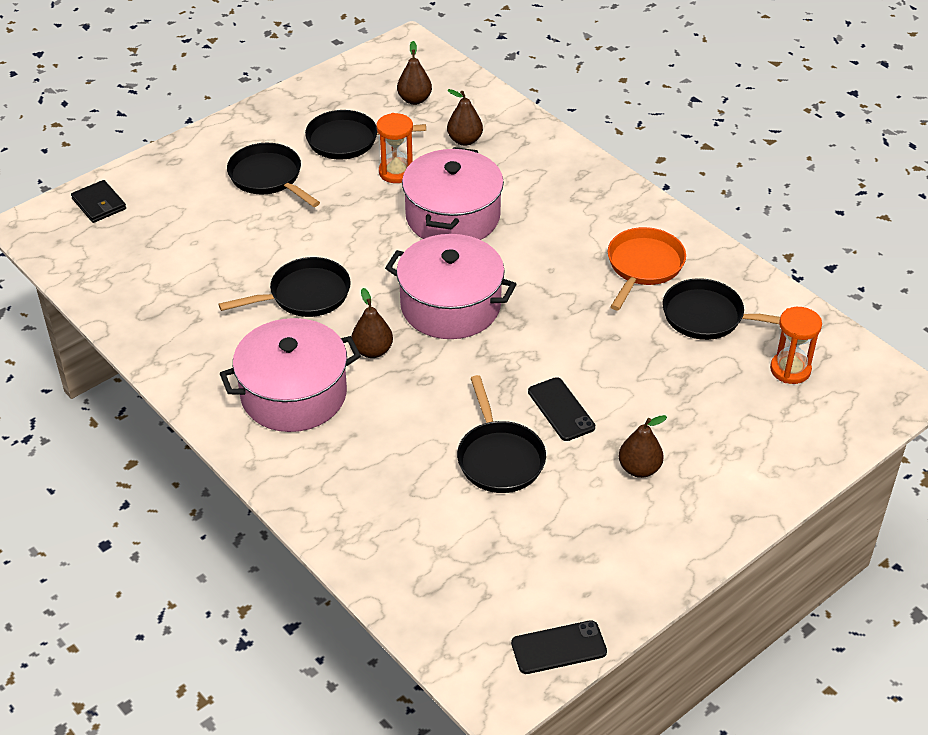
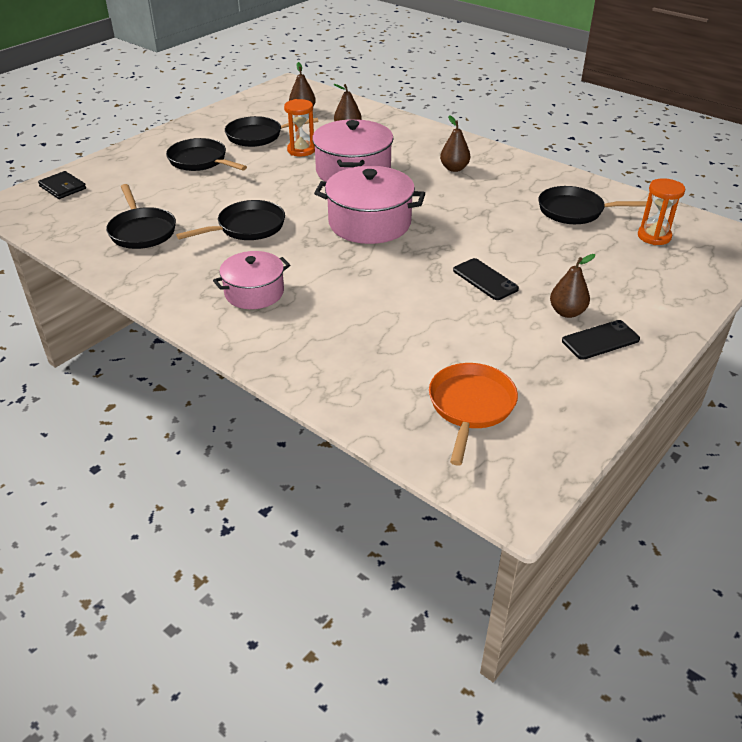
camera: 10 degrees left, 5 degrees down
pink pot [220,318,361,432] -> pink pot [213,251,290,309], size x0.64
brown pear [352,288,393,358] -> brown pear moved to [440,115,470,172]
black pan [457,375,546,493] -> black pan moved to [106,184,176,249]
black phone [511,620,607,674] -> black phone moved to [562,320,640,360]
orange pan [608,227,686,310] -> orange pan moved to [429,363,518,466]

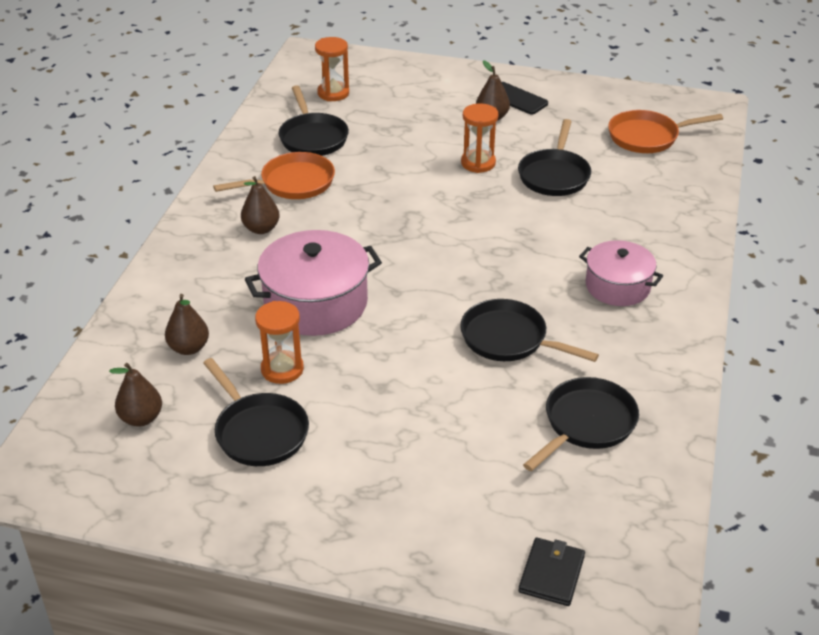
camera: 115 degrees left, 0 degrees up
black pan [166,138,247,171] -> black pan moved to [518,119,591,196]
pink pot [314,166,425,244] -> none
black phone [453,258,519,300] -> orange hourglass [461,103,499,173]
none -> orange pan [213,152,335,199]

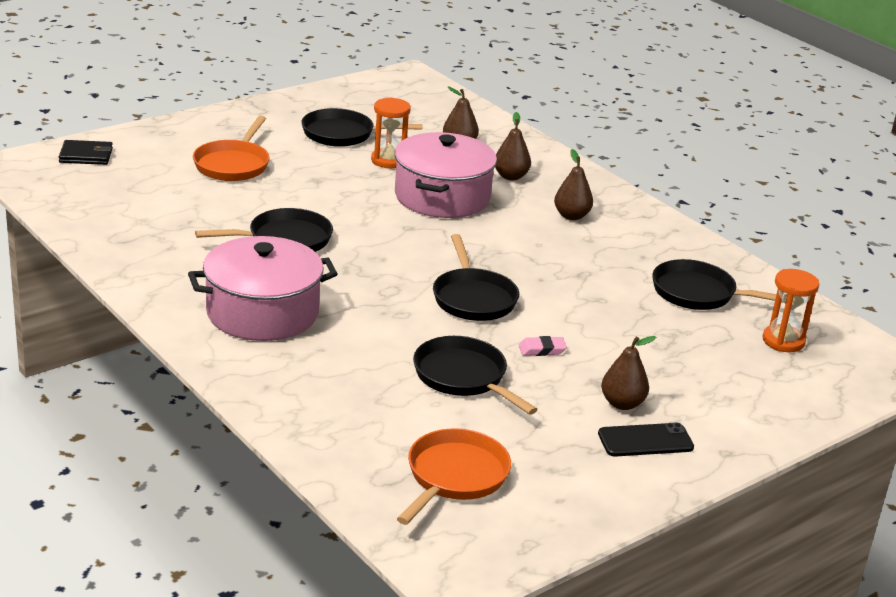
camera: 125 degrees right, 10 degrees down
brown pear [109,363,162,427] -> brown pear moved to [495,112,531,180]
orange pan [213,152,335,199] -> orange pan moved to [193,116,270,181]
orange hourglass [461,103,499,173] -> pink eraser [519,336,567,356]
black wallet [518,537,585,606] -> black wallet turned 60 degrees counterclockwise [59,140,113,165]
black pan [523,377,639,471] -> black pan moved to [433,234,519,321]
pink pot [579,240,663,306] -> pink pot [188,236,338,341], size x1.57

